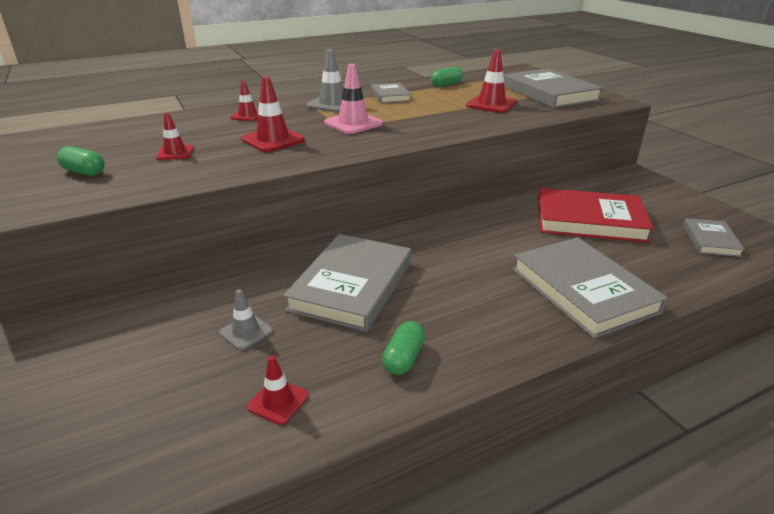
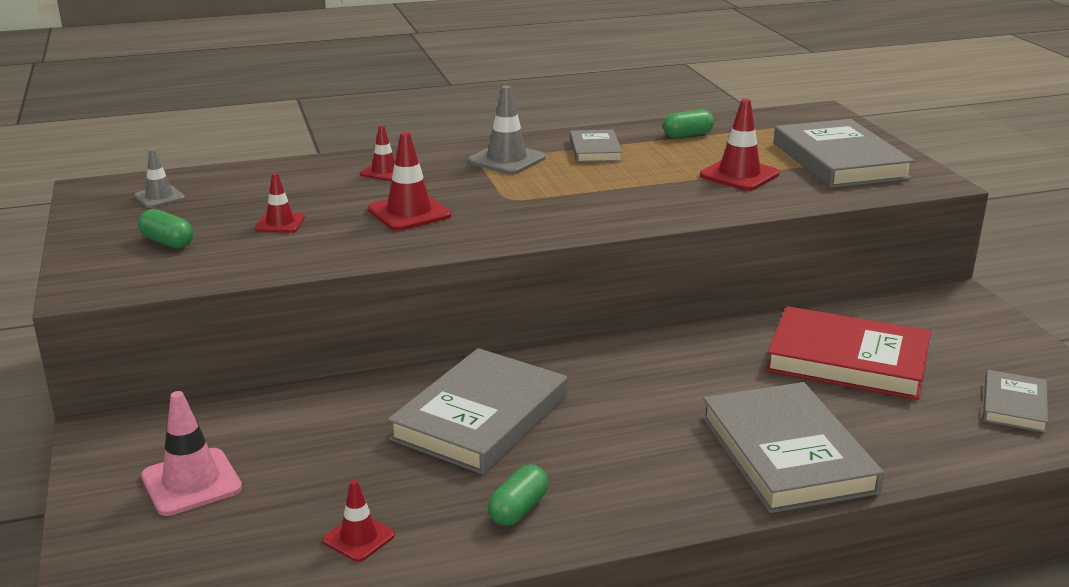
camera: 10 degrees right, 5 degrees down
grey traffic cone [219,289,273,350] -> grey traffic cone moved to [134,149,185,208]
pink traffic cone [324,64,383,134] -> pink traffic cone moved to [141,391,242,516]

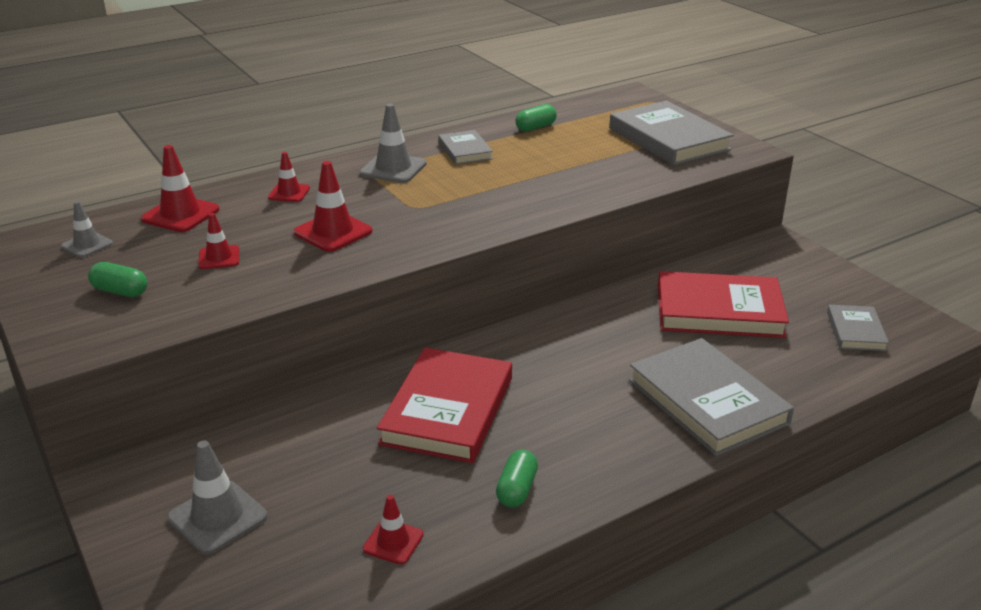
camera: 15 degrees left, 5 degrees up
pink traffic cone [141,391,242,516] -> grey traffic cone [167,440,267,555]
grey book [388,348,567,474] -> red book [377,348,512,463]
red traffic cone [700,99,780,191] -> red traffic cone moved to [141,145,219,232]

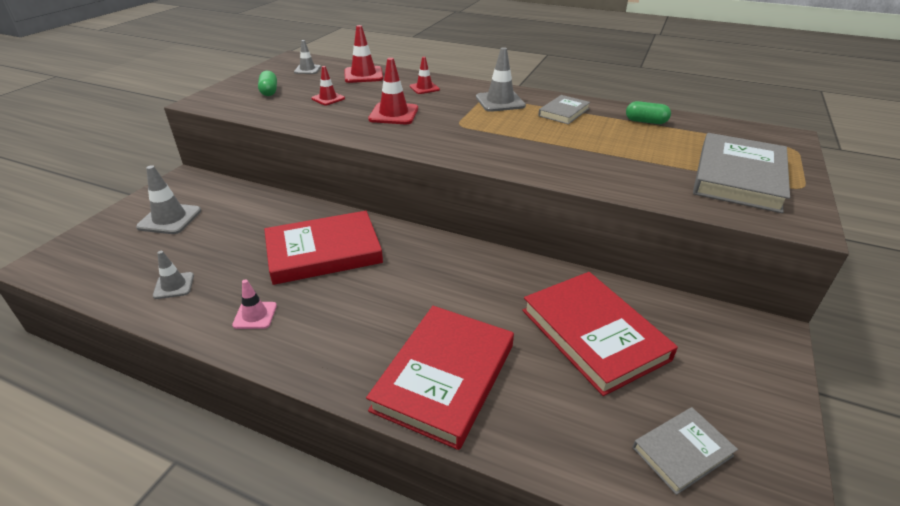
camera: 55 degrees right, 5 degrees up
red traffic cone [363,495,424,565] -> grey traffic cone [153,251,194,299]
green capsule [496,450,538,508] -> pink traffic cone [232,279,277,329]
grey book [629,338,794,456] -> red book [366,306,514,450]

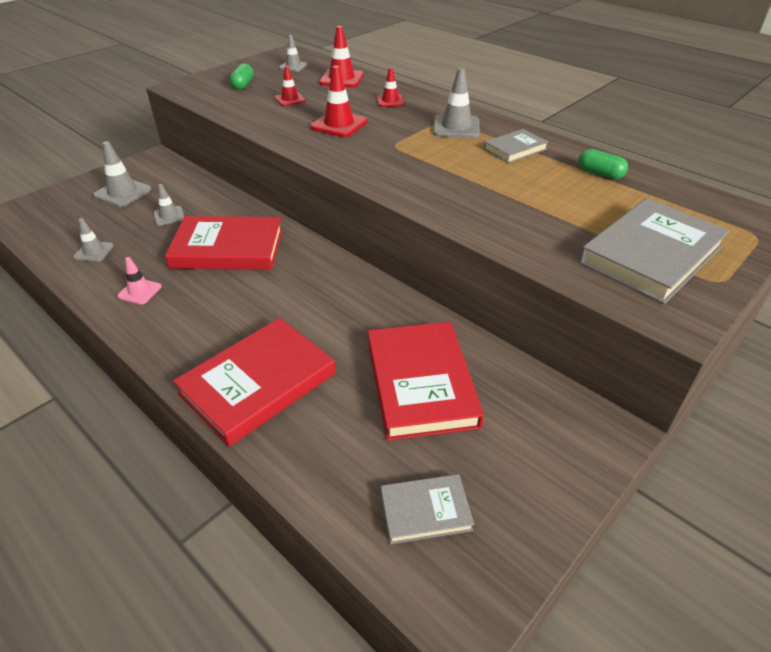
camera: 20 degrees right, 5 degrees up
none -> grey traffic cone [153,184,184,226]

